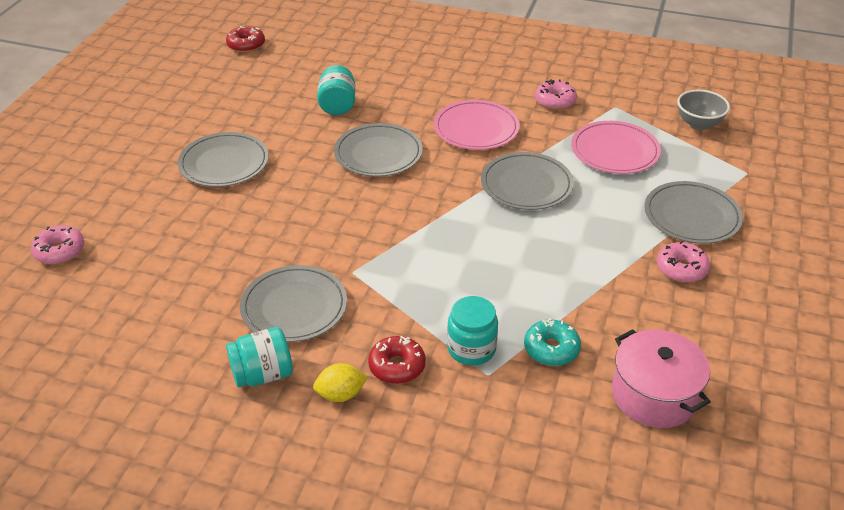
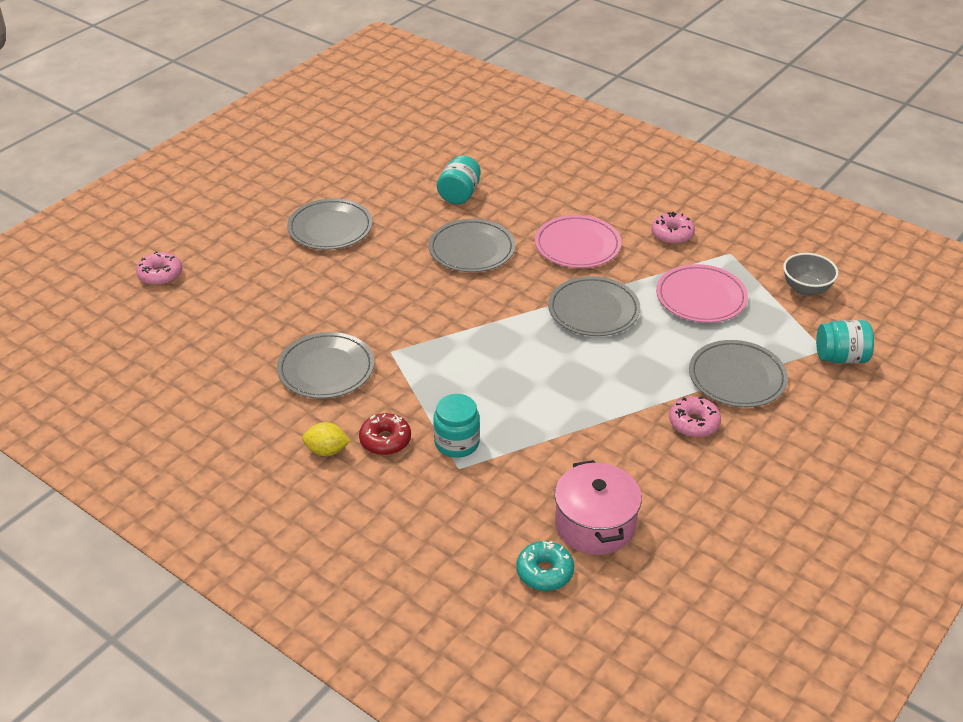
camera: 20 degrees right, 0 degrees up
red donut [226,26,265,53] -> none
turquoise jar [226,327,293,387] -> turquoise jar moved to [816,320,874,364]
turquoise donut [524,319,581,366] -> turquoise donut moved to [516,541,574,591]

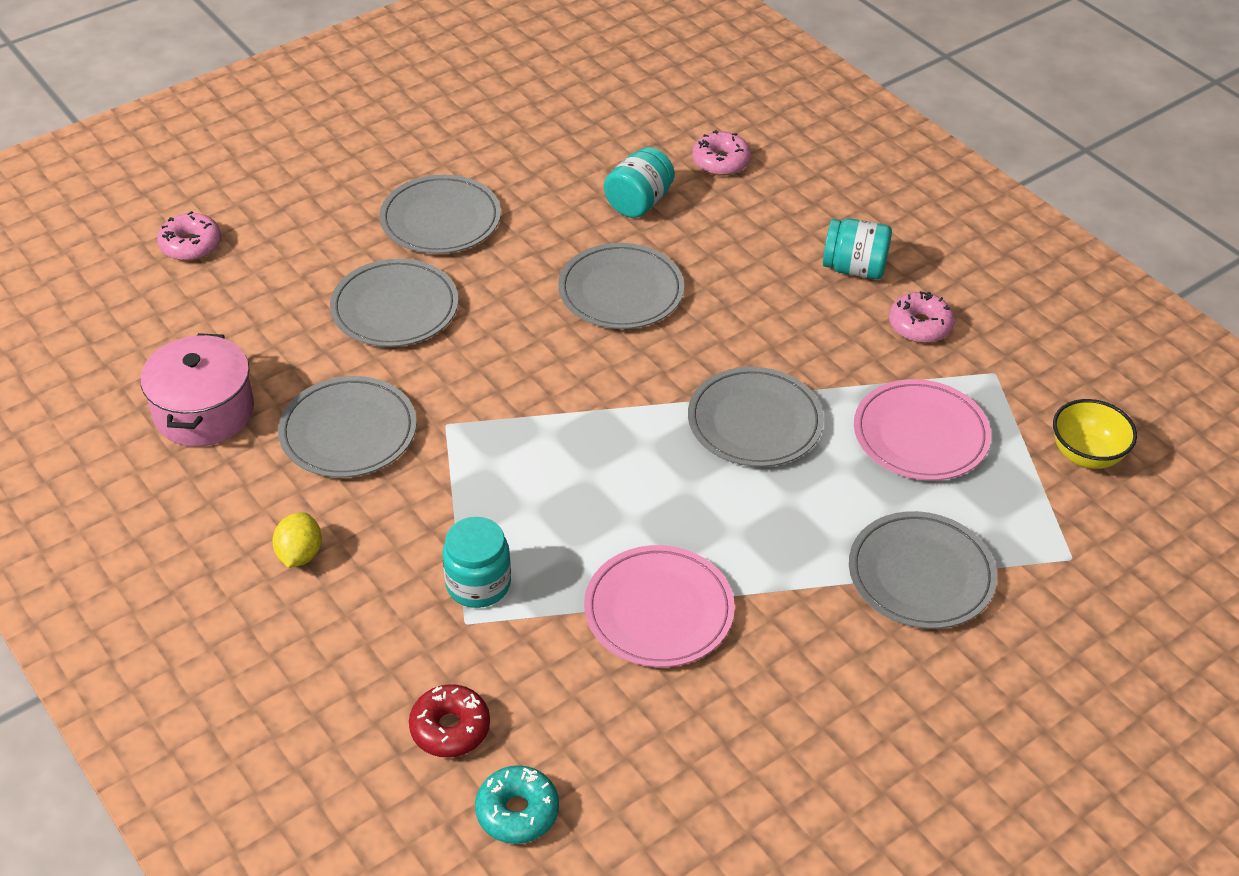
camera: 15 degrees right, 5 degrees up
yellow lemon [302,422,350,456] -> yellow lemon turned 75 degrees clockwise [272,512,322,568]
red donut [359,413,411,455] -> red donut moved to [409,684,490,758]
pink plate [535,215,622,268] -> pink plate moved to [584,545,735,667]
pink pot [555,460,642,555] -> pink pot moved to [140,333,254,447]
pink donut [669,397,721,438] -> pink donut moved to [692,130,751,176]
grey bowl [783,253,839,296] -> yellow bowl [1053,399,1137,469]
turquoise jar [816,320,874,364] -> turquoise jar moved to [823,218,892,280]
none -> grey plate [330,259,458,347]

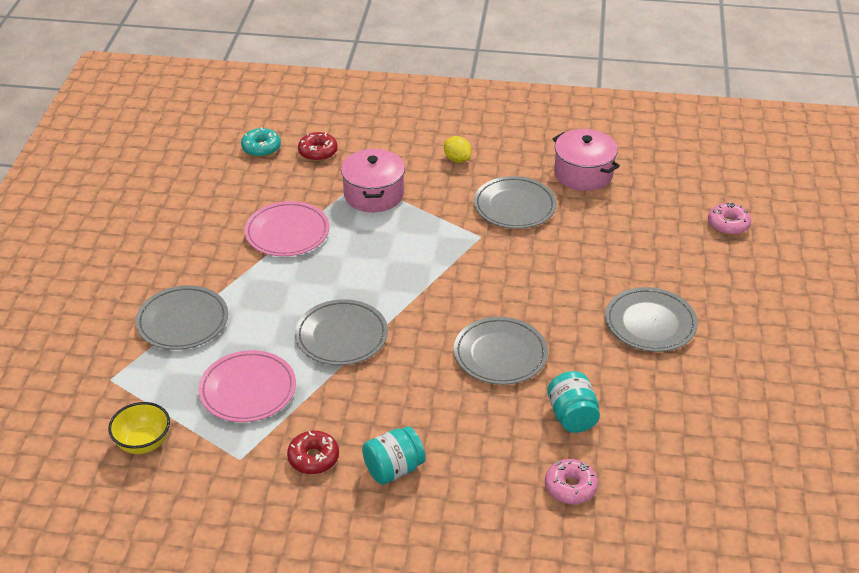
camera: 135 degrees right, 5 degrees down
grey plate [330,259,458,347] -> none
turquoise jar [442,517,511,608] -> pink pot [341,149,405,212]
pink donut [889,291,954,343] -> red donut [287,431,339,474]

